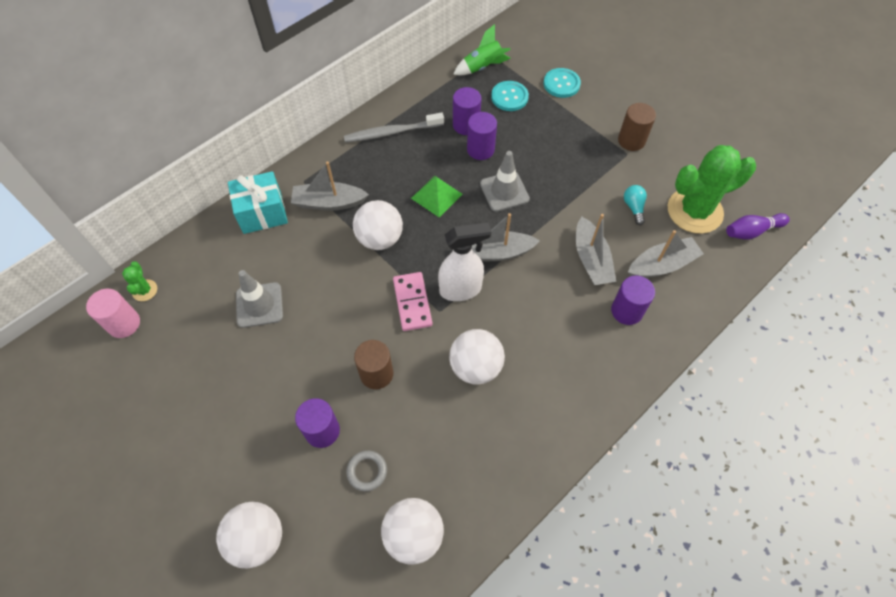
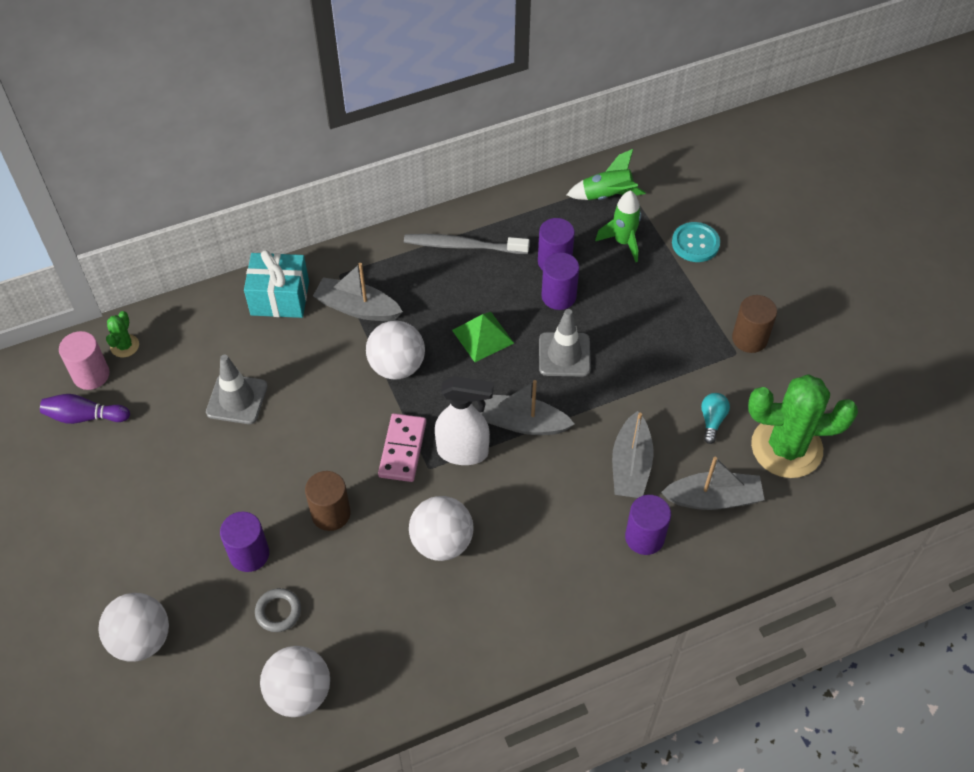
camera: 20 degrees right, 5 degrees down
turquoise button [491,81,529,111] -> green rocket [595,190,641,262]
purple bowling pin [726,213,790,240] -> purple bowling pin moved to [40,394,130,424]

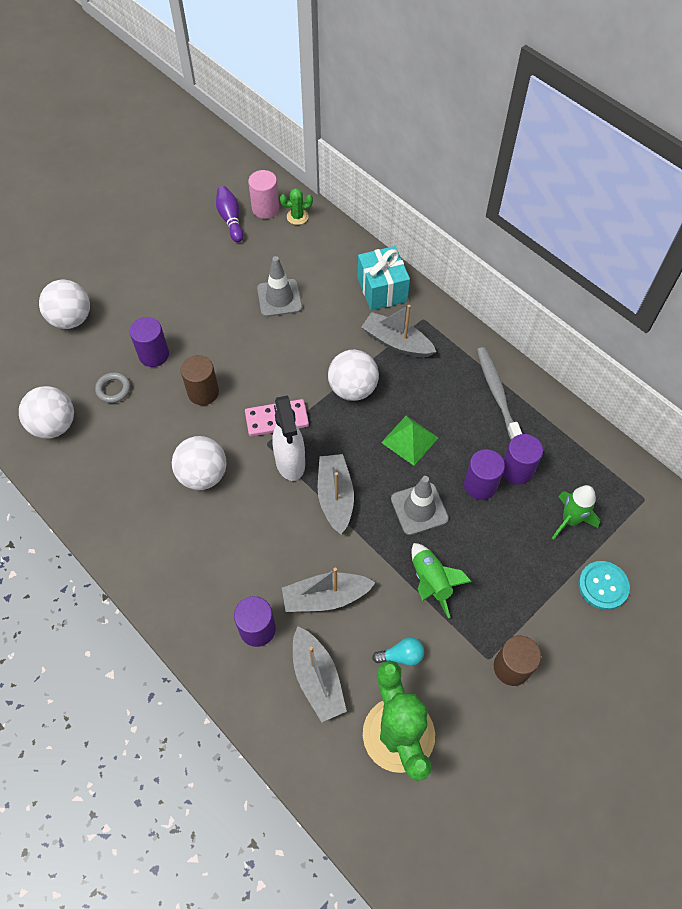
camera: 70 degrees right, 5 degrees up
grey boat [313,263,403,321] -> grey boat turned 60 degrees counterclockwise [361,305,436,357]
green rocket [567,149,646,200] -> green rocket moved to [411,543,472,618]

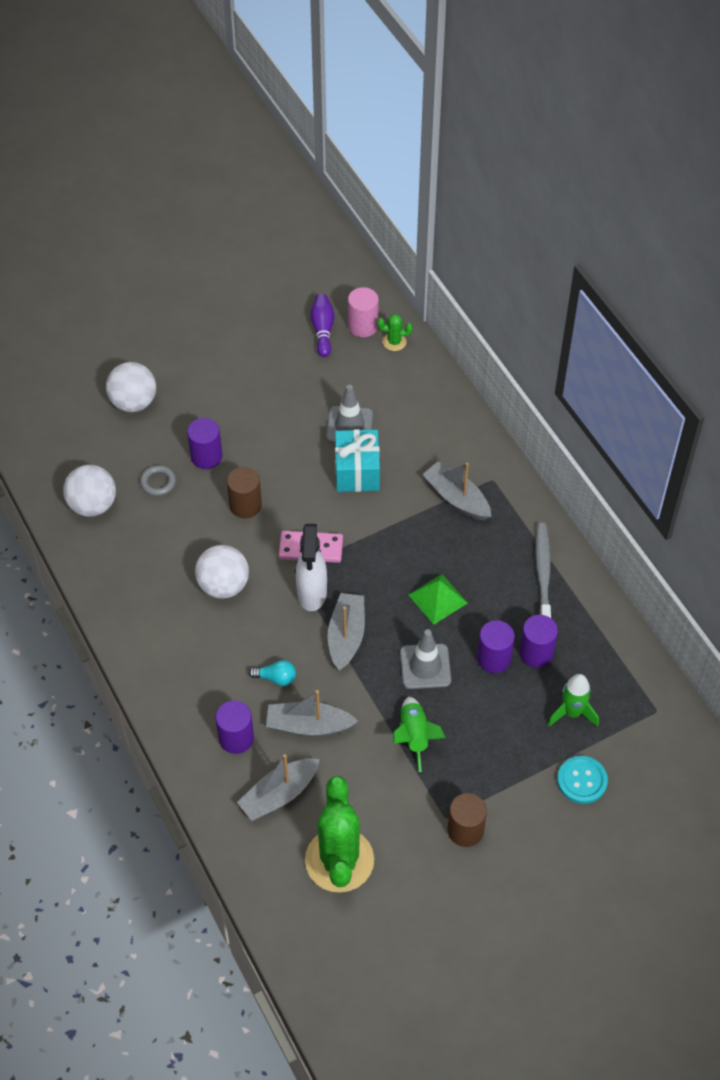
camera: 15 degrees right, 5 degrees down
grey boat [293,626,347,722] -> grey boat turned 60 degrees clockwise [237,754,320,821]
white ball [328,350,379,401] -> none
turquoise gift [358,246,410,311] -> turquoise gift moved to [335,429,380,492]
turquoise light bulb [372,637,424,666] -> turquoise light bulb moved to [249,660,296,686]

